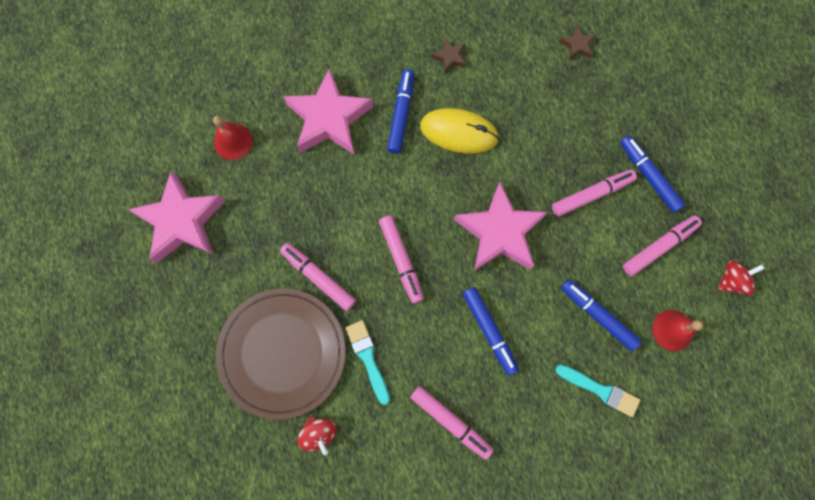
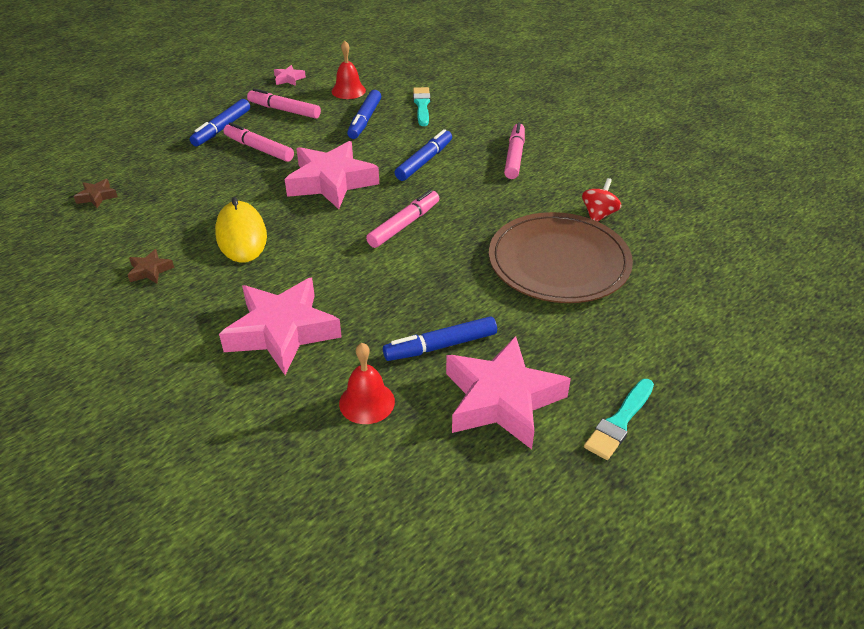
camera: 120 degrees left, 35 degrees down
pink marker [280,243,356,311] -> none
turquoise brush [345,320,390,405] -> turquoise brush moved to [584,379,654,460]
blue marker [387,69,414,154] -> blue marker moved to [383,316,497,361]
red spinning top [718,261,765,295] -> pink star [274,65,306,86]

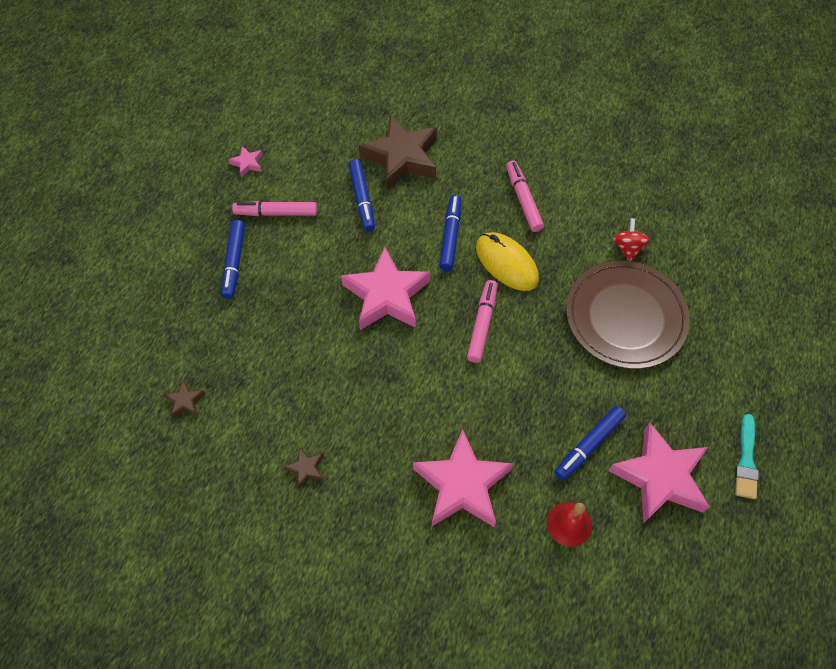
camera: 25 degrees left, 20 degrees up
yellow mouse [215,197,267,263] -> yellow mouse moved to [476,232,539,291]
pink marker [223,122,294,162] -> none
red bell [332,41,366,99] -> none
turquoise brush [413,87,431,126] -> brown star [359,115,437,190]

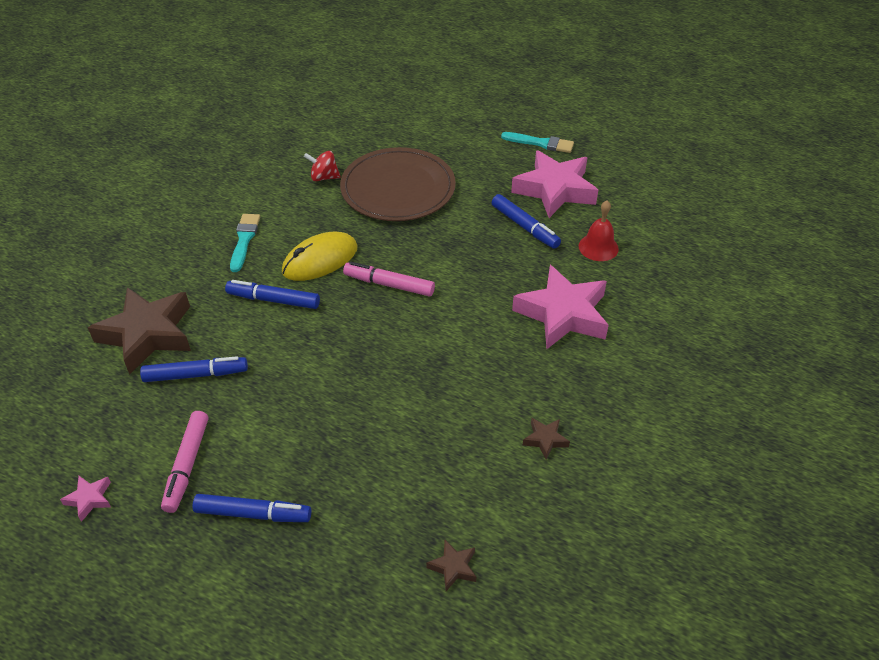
camera: 85 degrees left, 15 degrees down
pink star [341,247,430,330] -> none
pink marker [506,160,544,232] -> turquoise brush [230,214,260,272]

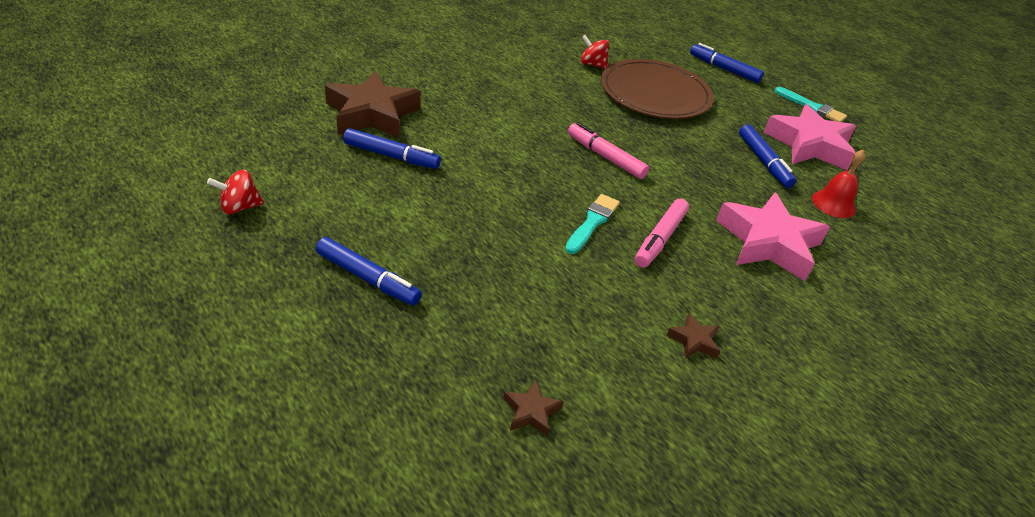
camera: 20 degrees right, 5 degrees down
pink star [60,476,111,522] -> red spinning top [207,170,264,214]
pink marker [161,411,208,513] -> pink marker moved to [635,198,689,268]
blue marker [225,280,320,309] -> blue marker moved to [690,43,764,83]
turquoise brush [230,214,260,272] -> turquoise brush moved to [565,194,620,254]
yellow mouse [282,232,358,281] -> none

